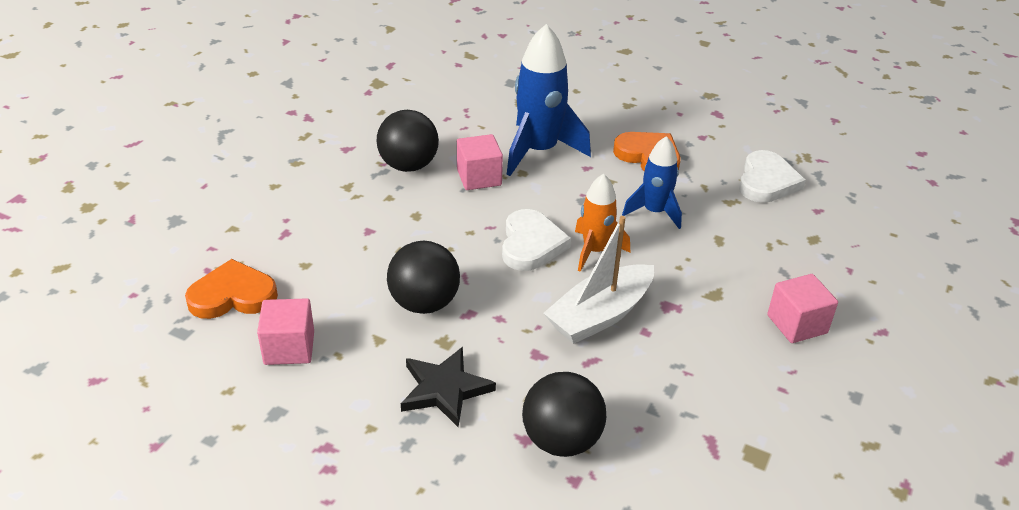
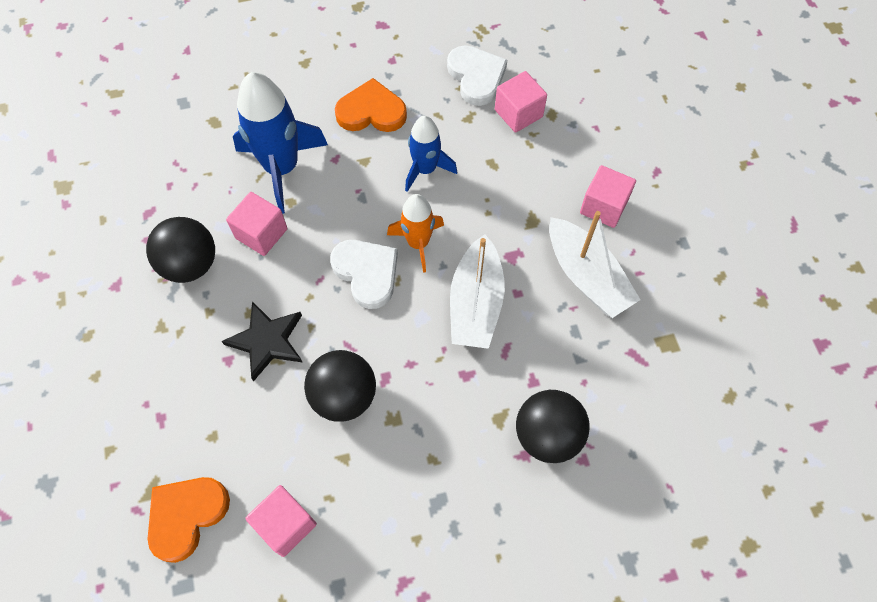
camera: 40 degrees left, 25 degrees up
black star [401,347,496,427] -> black star moved to [222,301,302,381]
none -> pink cube [495,71,547,133]
none -> white boat [549,211,640,318]

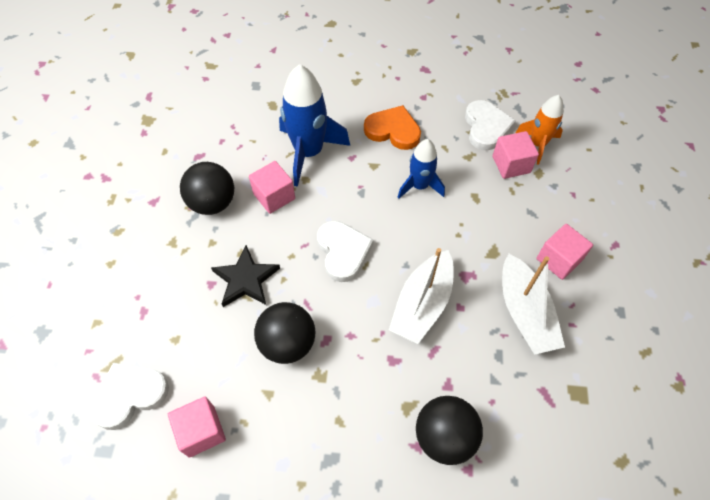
camera: 20 degrees right, 5 degrees down
orange heart [148,477,230,563] -> white heart [90,363,169,430]
orange rocket [387,194,444,273] -> orange rocket moved to [516,95,564,165]

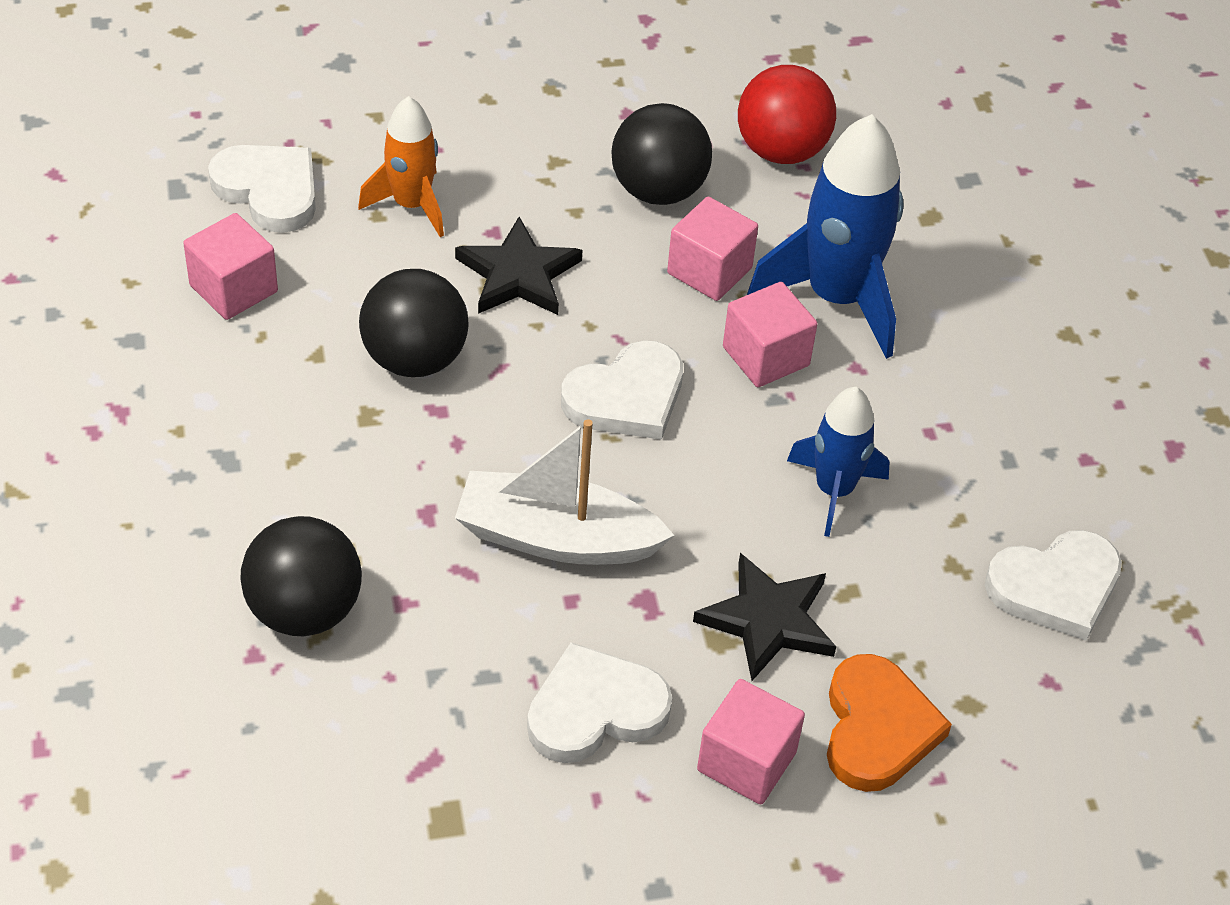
camera: 70 degrees right, 10 degrees down
orange heart [364,105,421,150] -> orange heart moved to [827,654,952,792]
pink cube [492,131,539,179] -> pink cube moved to [723,282,817,387]
white boat [502,254,565,355] -> white heart [527,642,672,763]
orange rocket [516,95,564,165] -> orange rocket moved to [358,96,444,237]
none -> black star [693,553,836,681]
none -> red ball [738,65,836,164]

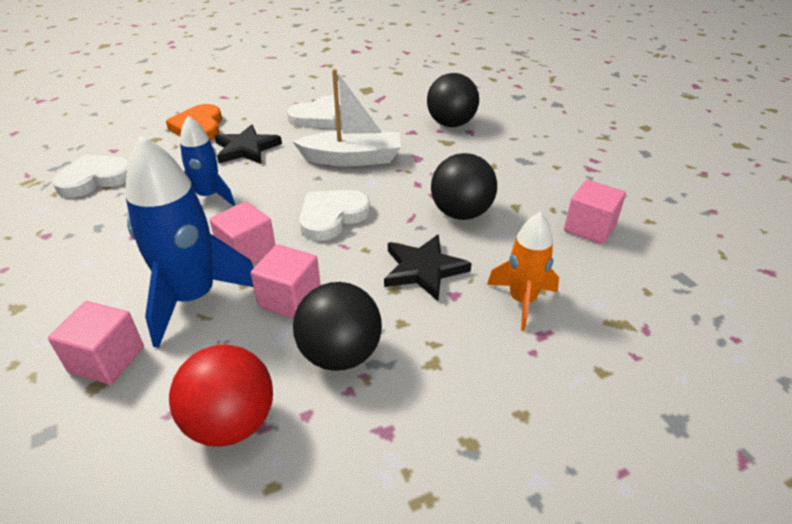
camera: 170 degrees right, 10 degrees down
white heart [208,145,316,233] -> none
pink cube [697,679,805,804] -> pink cube moved to [48,301,144,385]

